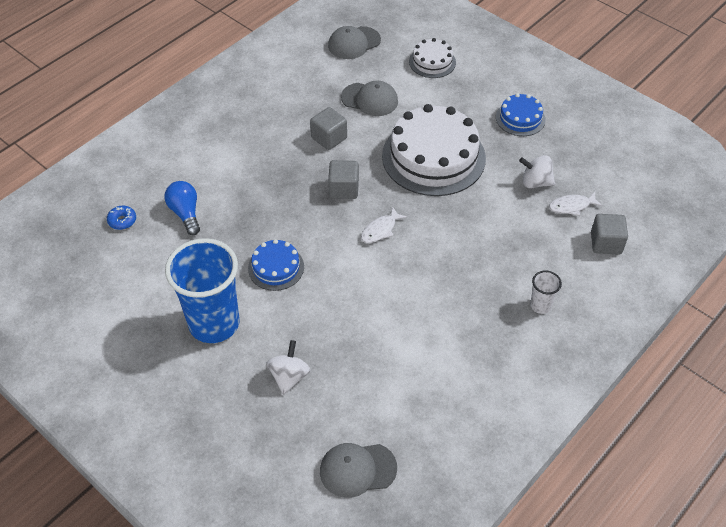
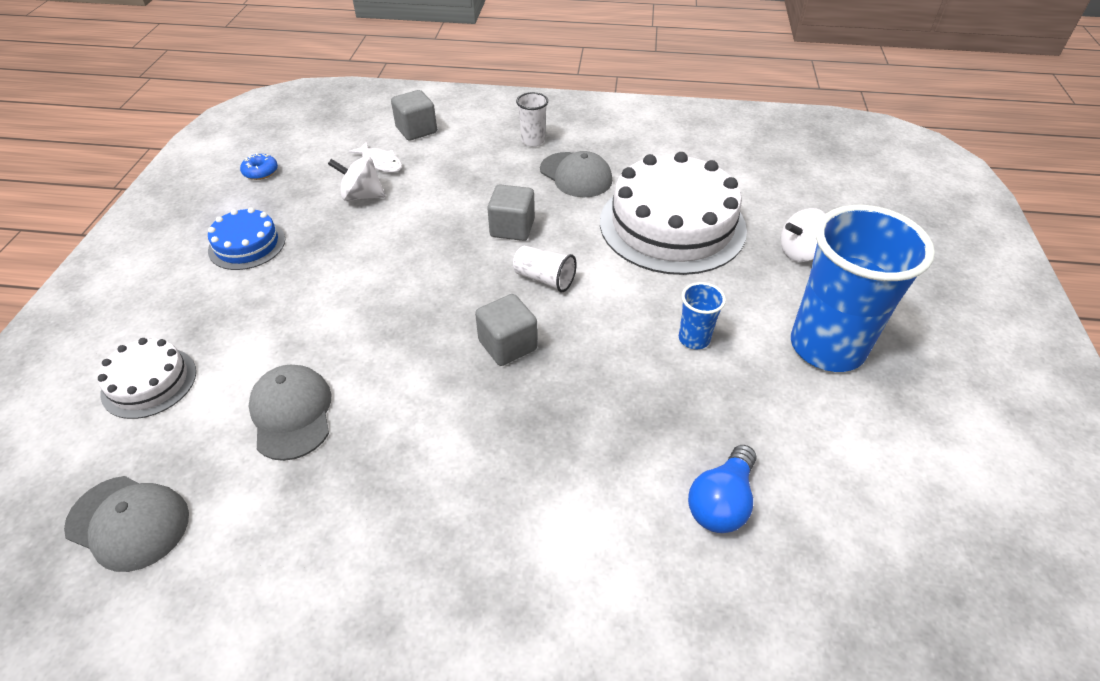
camera: 125 degrees left, 5 degrees down
blue donut [107,206,136,230] -> blue donut moved to [240,153,278,180]
blue cake [248,239,304,291] -> blue cup [679,282,726,349]
grey cube [310,107,347,150] -> grey cube moved to [487,184,535,241]
grey cap [320,443,397,498] -> grey cap moved to [540,151,612,197]
white fish [361,207,407,243] -> white cup [513,246,577,292]
white cake [382,104,486,196] -> white cake moved to [600,152,747,275]
white spinning top [519,155,555,188] -> white spinning top turned 120 degrees clockwise [328,156,386,201]

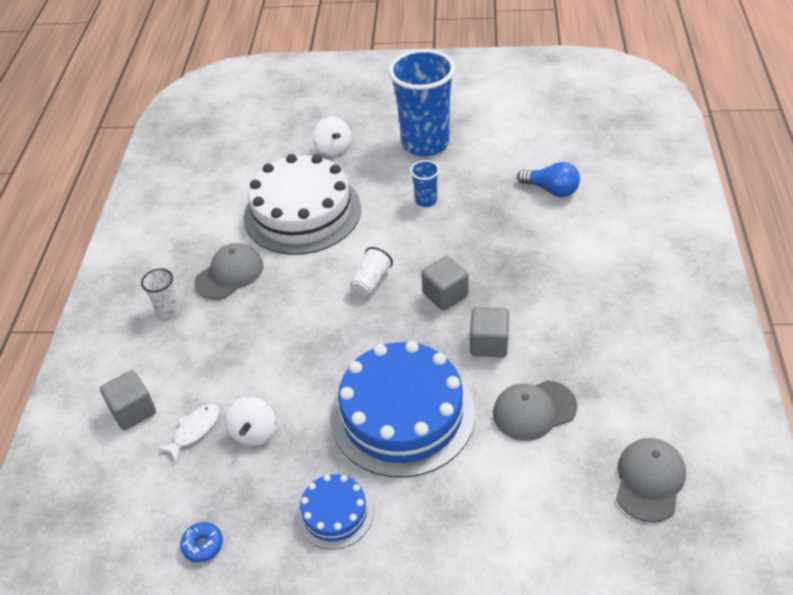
camera: 90 degrees left, 0 degrees up
white cake [98,338,196,419] -> none
grey cube [487,184,535,241] -> grey cube moved to [470,307,509,358]
none -> blue cake [330,341,475,478]

